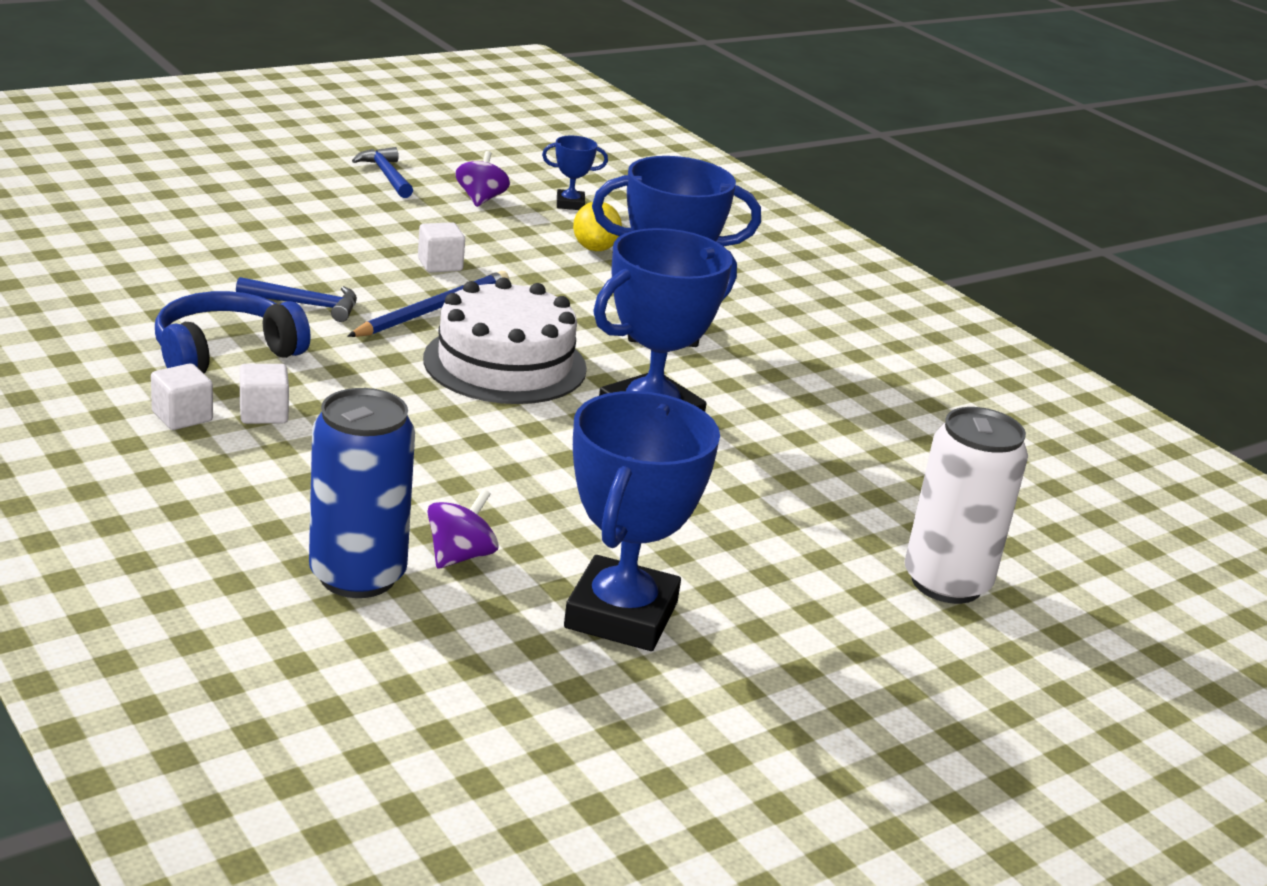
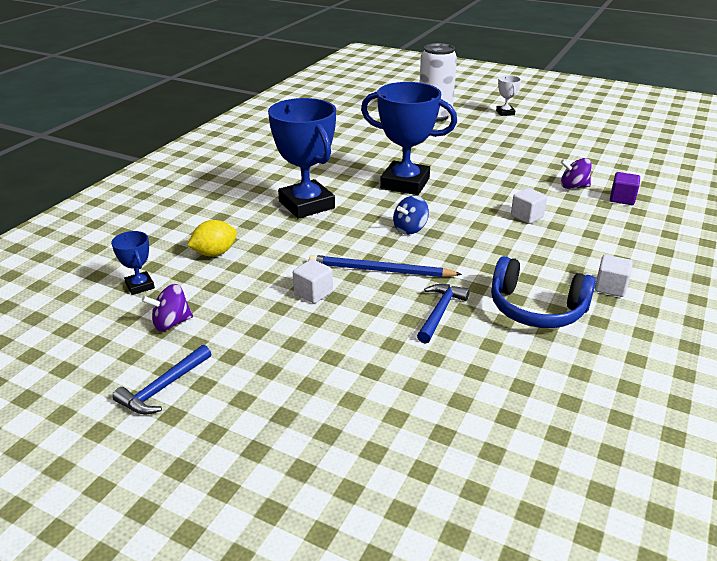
camera: 115 degrees left, 5 degrees up
blue hammer [236,277,357,322] -> blue hammer turned 45 degrees clockwise [417,284,470,344]
white cube [240,364,289,424] -> white cube moved to [511,188,547,224]
blue can [309,388,415,598] -> purple cube [610,172,640,205]
white cake [423,277,587,404] -> blue spinning top [393,196,429,235]
blue trophy [564,391,720,651] -> none
none -> white trophy [496,75,521,116]

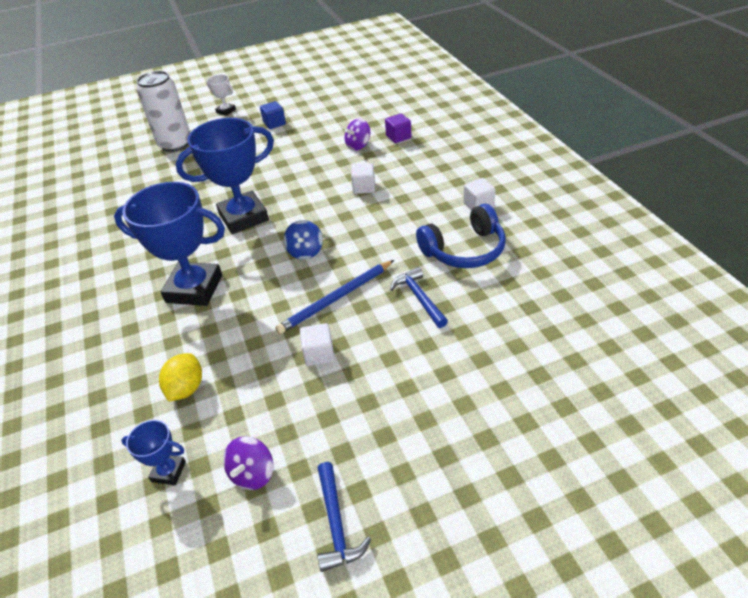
camera: 45 degrees left, 10 degrees up
none -> blue cube [260,101,286,129]

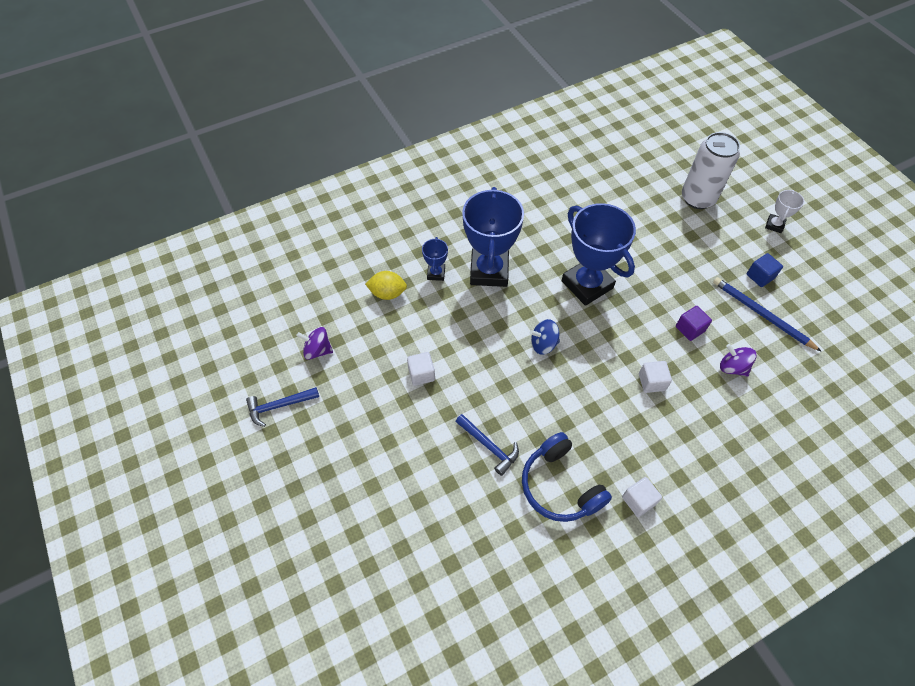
camera: 80 degrees right, 15 degrees up
blue trophy [121,420,186,485] -> blue trophy moved to [422,237,448,281]
blue pencil [275,260,394,334] -> blue pencil moved to [713,277,822,352]
purple cube [385,113,411,143] -> purple cube moved to [676,306,712,341]
blue hammer [390,267,448,328] -> blue hammer turned 75 degrees clockwise [455,414,519,476]

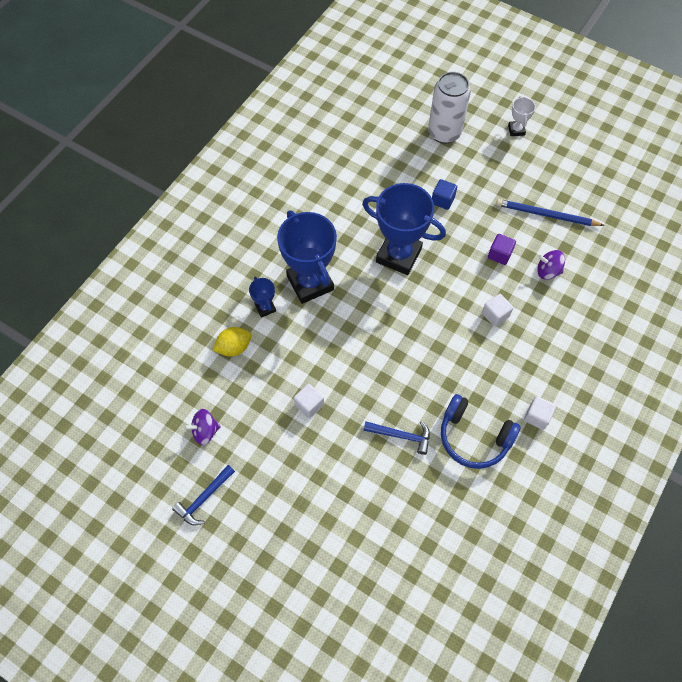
camera: 30 degrees left, 5 degrees up
blue spinning top [530,319,560,355] -> none
blue cube [747,253,783,287] -> blue cube moved to [432,179,457,210]

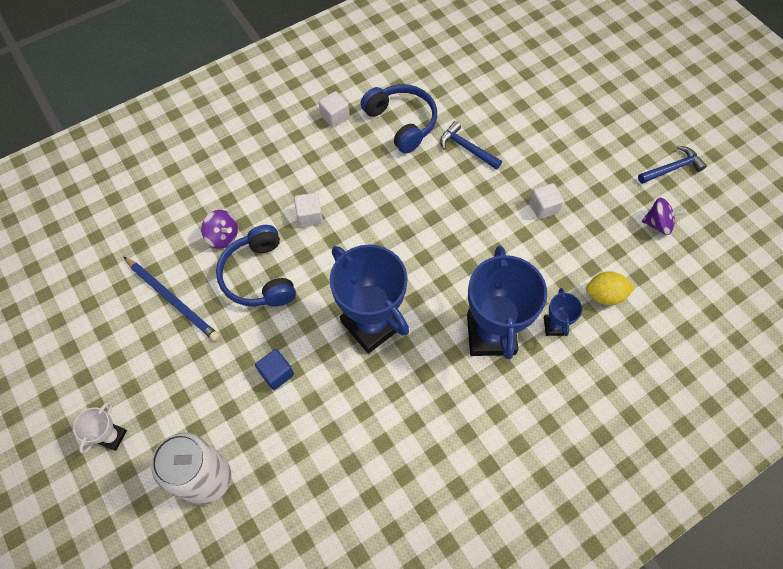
camera: 155 degrees left, 0 degrees up
purple cube [488,234,516,265] -> blue headphones [216,225,296,307]

